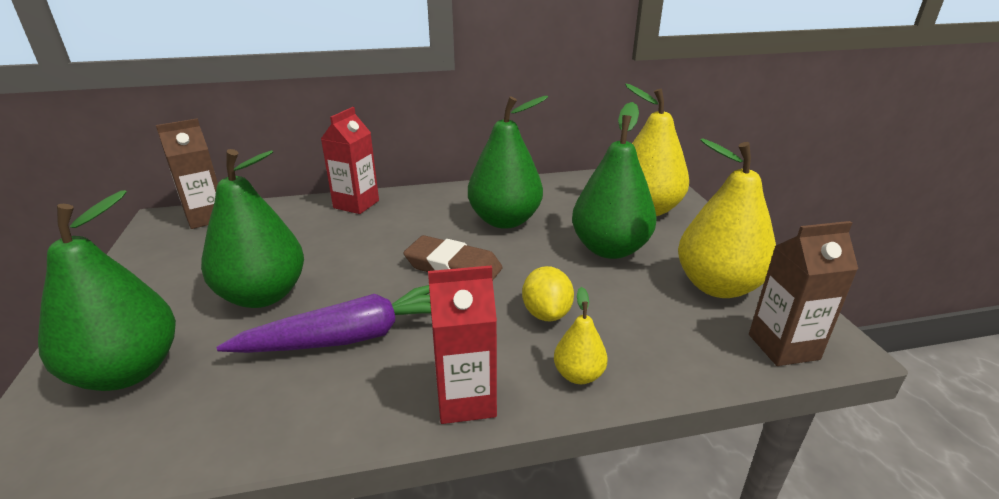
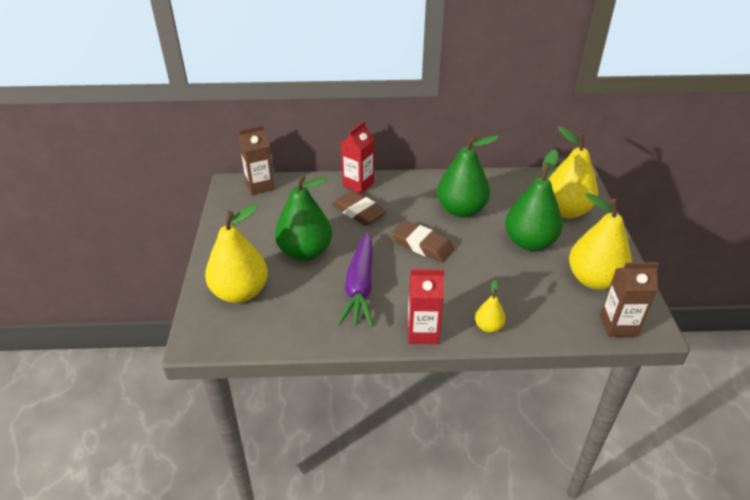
camera: 10 degrees right, 10 degrees up
green pear [38,190,176,391] -> yellow pear [205,205,268,303]
purple carrot [217,285,431,353] -> purple carrot turned 105 degrees clockwise [338,232,373,327]
yellow lemon [522,266,574,321] -> none
none -> brown eraser [332,191,387,226]

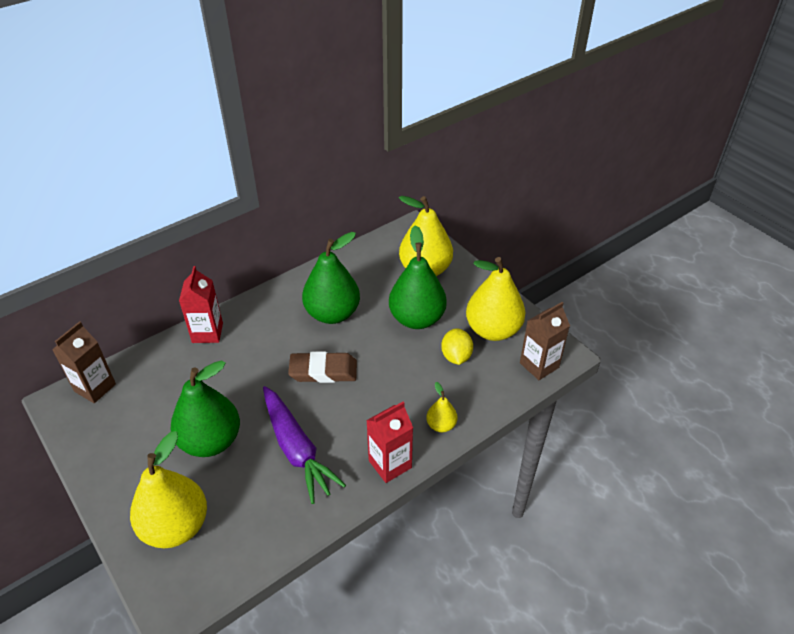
camera: 35 degrees left, 5 degrees up
brown eraser [332,191,387,226] -> none
none -> yellow lemon [441,328,473,365]

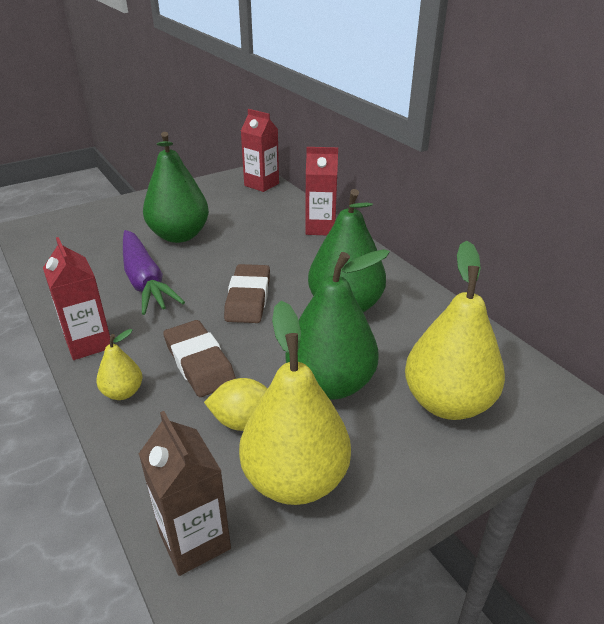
camera: 95 degrees right, 10 degrees down
brown carton [53,321,116,403] -> red carton [241,109,279,192]
yellow pear [130,431,207,548] -> none
purple carrot [263,386,346,504] -> purple carrot turned 90 degrees counterclockwise [123,230,185,315]
none -> brown eraser [163,320,236,397]

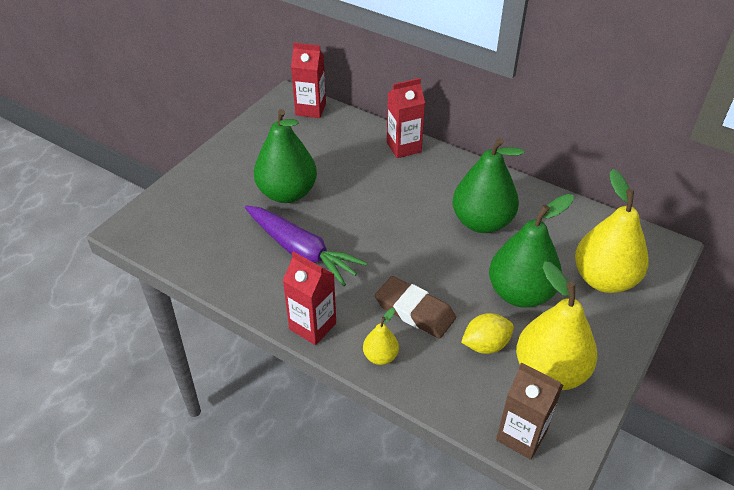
camera: 25 degrees left, 10 degrees up
brown eraser [224,264,270,323] -> none

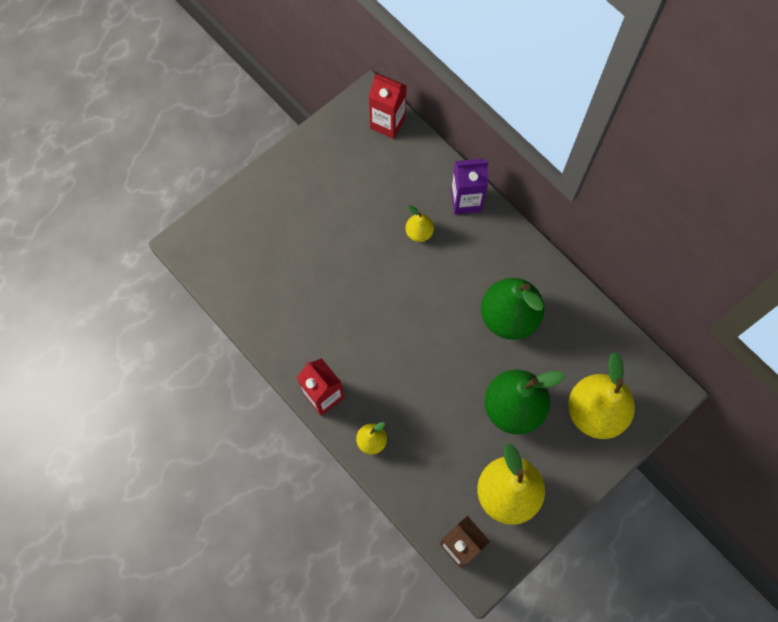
camera: 15 degrees right, 25 degrees up
purple carrot [245,206,368,286] -> none
green pear [254,109,317,203] -> none
brown eraser [375,276,456,339] -> none
red carton [387,78,425,158] -> purple carton [451,158,488,214]
yellow lemon [461,313,514,354] -> none
none -> yellow pear [406,205,434,242]

